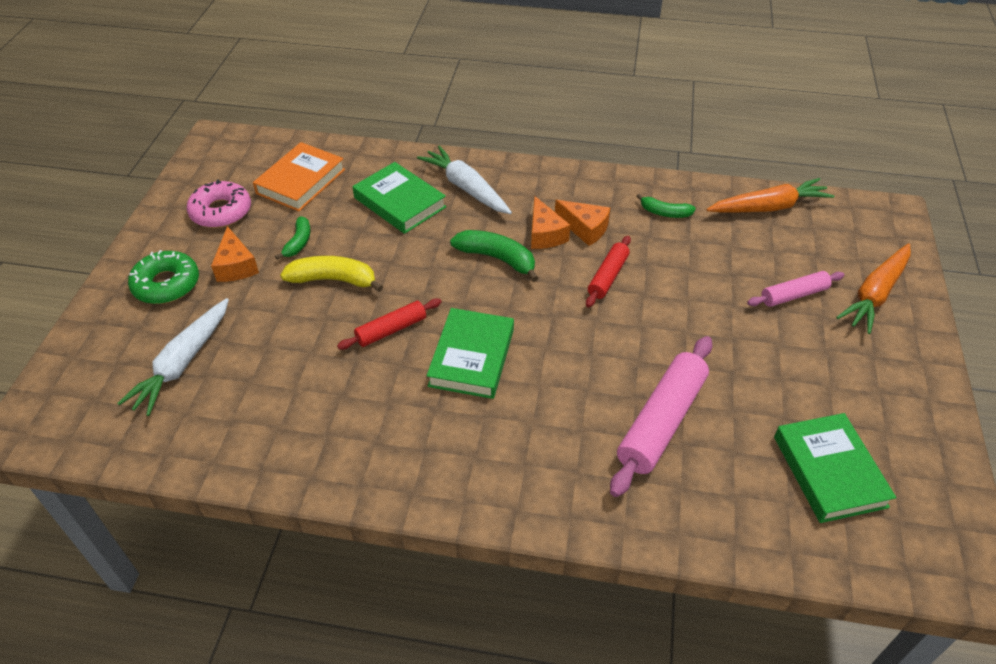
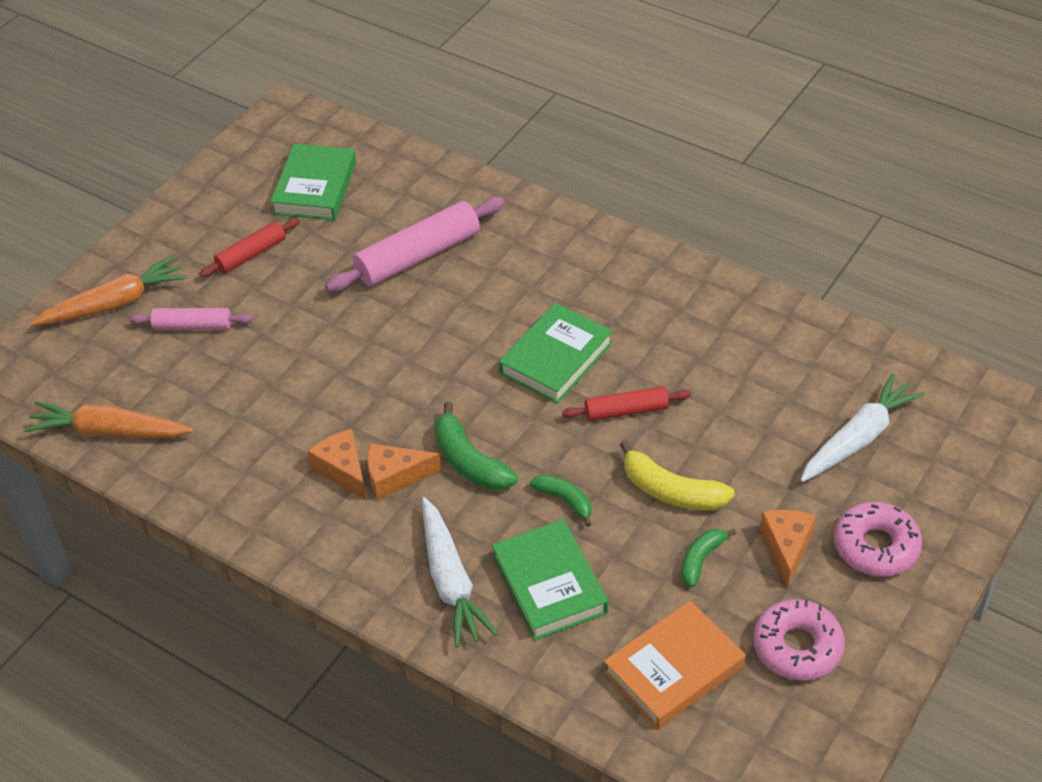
camera: 155 degrees left, 0 degrees up
green donut [128,250,199,304] -> pink donut [834,502,922,577]
orange cheese [531,196,570,249] -> orange cheese turned 105 degrees counterclockwise [367,443,441,500]
red rolling pin [586,236,631,307] -> red rolling pin moved to [199,218,300,277]
green banana [637,194,696,218] -> green banana moved to [530,474,591,527]

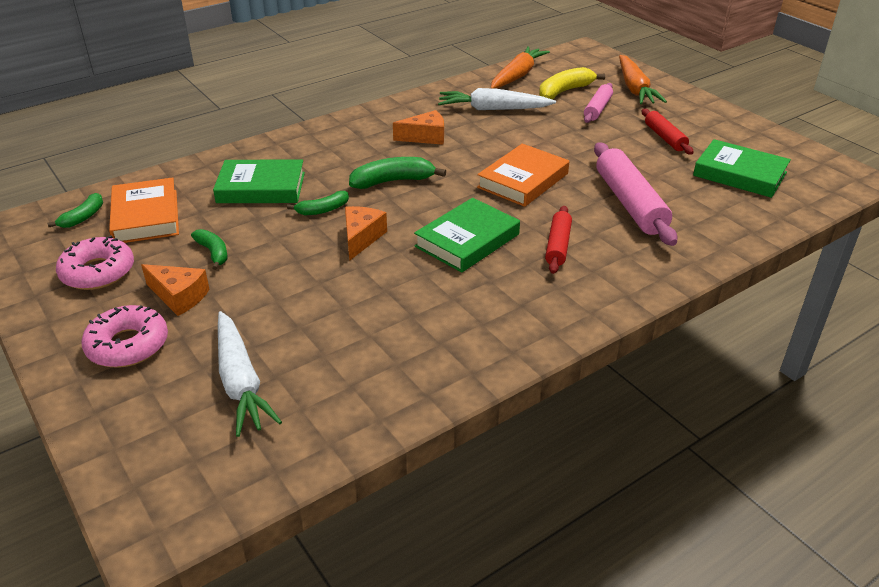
camera: 110 degrees right, 10 degrees down
orange cheese [367,443,441,500] -> orange cheese moved to [345,206,387,261]
white carrot [422,497,498,648] -> white carrot moved to [438,88,556,110]
green book [499,303,613,404] -> green book turned 75 degrees clockwise [414,198,520,272]
red rolling pin [562,387,691,421] -> red rolling pin moved to [545,206,572,274]
yellow banana [620,440,735,511] -> yellow banana moved to [539,67,605,100]
none -> green banana [47,193,103,228]
none -> orange book [477,144,569,207]

